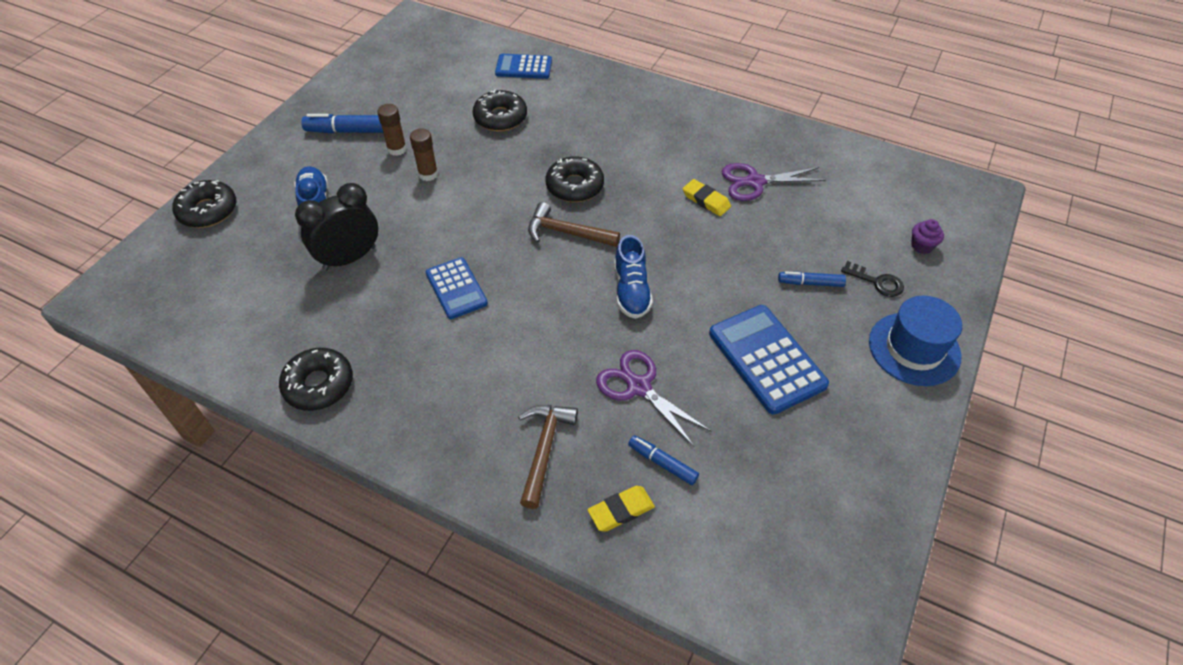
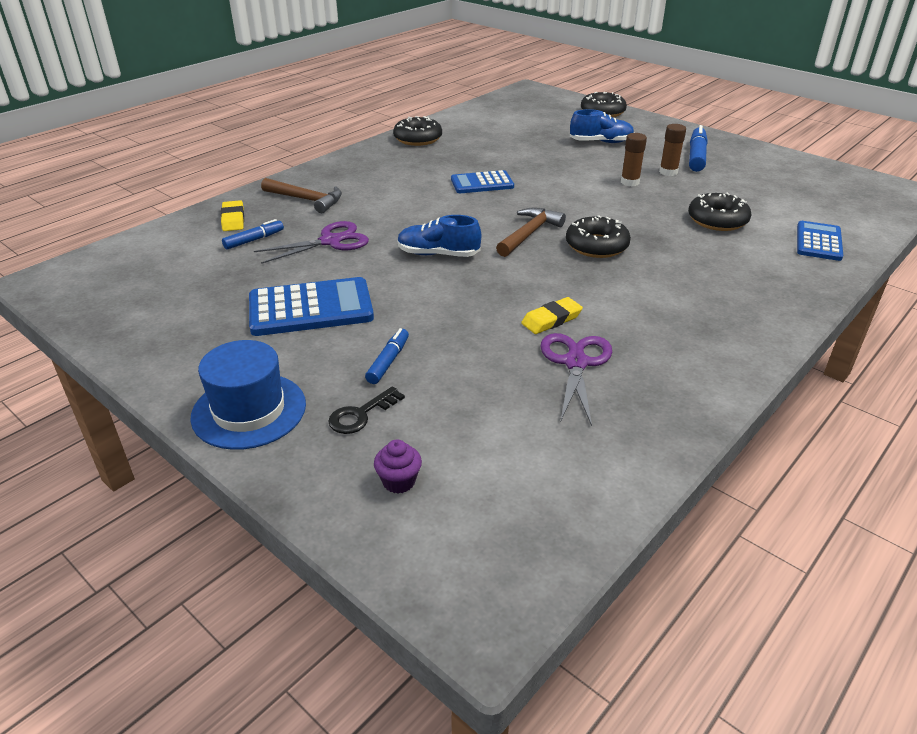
camera: 105 degrees right, 15 degrees down
black clock [295,183,378,271] -> none

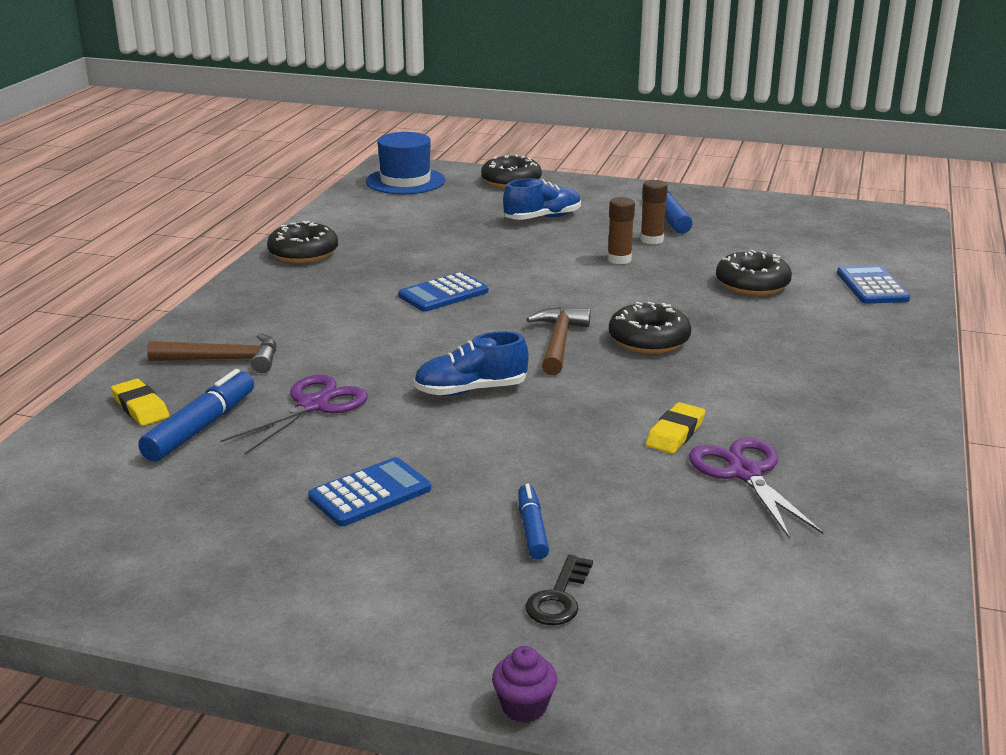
camera: 25 degrees left, 10 degrees down
blue hat [190,340,306,450] -> blue hat moved to [366,132,445,194]
blue marker [222,219,284,250] -> blue marker [138,369,254,462], size x1.63
blue calculator [249,277,374,336] -> blue calculator [308,457,431,526], size x0.64
purple cupcake [374,439,422,494] -> purple cupcake moved to [492,646,557,723]

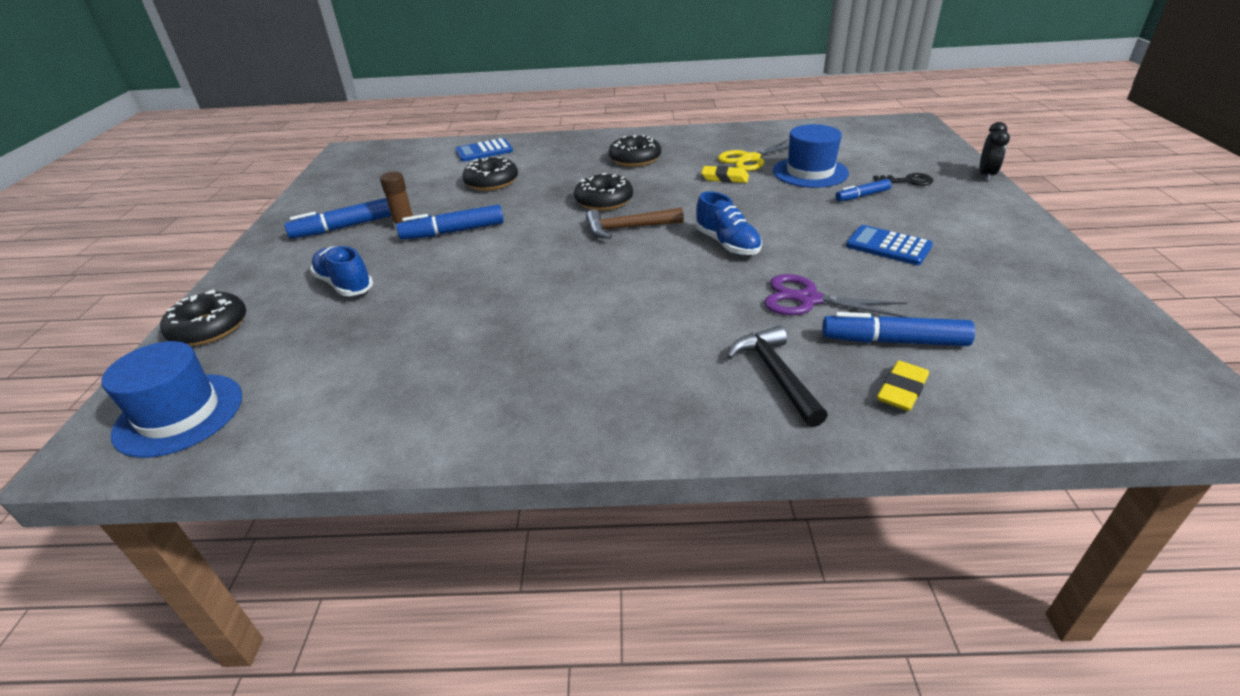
camera: 105 degrees left, 10 degrees up
brown hammer [147,333,276,373] -> black hammer [727,326,828,427]
black donut [267,221,338,263] -> black donut moved to [609,135,661,167]
blue calculator [398,272,488,312] -> none
purple cupcake [492,646,557,723] -> black clock [980,122,1010,181]
brown glue stick [608,197,635,264] -> blue marker [396,205,504,240]
purple scissors [689,438,824,539] -> yellow scissors [718,139,789,171]
none -> blue hat [773,124,849,188]

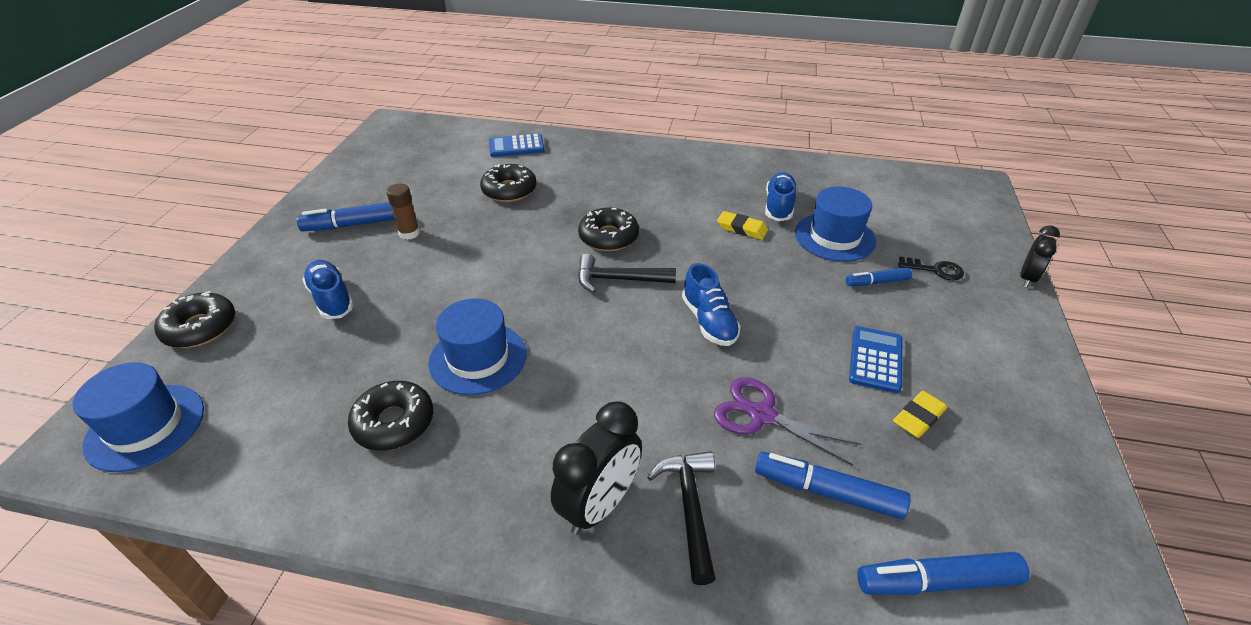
camera: 10 degrees right, 5 degrees up
blue marker [396,205,504,240] -> blue marker moved to [858,552,1029,595]
brown hammer [586,207,684,239] -> black hammer [578,254,676,293]
black donut [609,135,661,167] -> black donut moved to [348,381,433,451]
yellow scissors [718,139,789,171] -> blue shoe [765,172,797,221]
blue calculator [846,225,933,265] -> blue calculator turned 60 degrees clockwise [849,326,902,393]
yellow eraser [877,361,929,411] -> yellow eraser moved to [893,391,947,438]
none -> blue hat [428,298,527,395]
none -> black clock [551,401,642,535]

